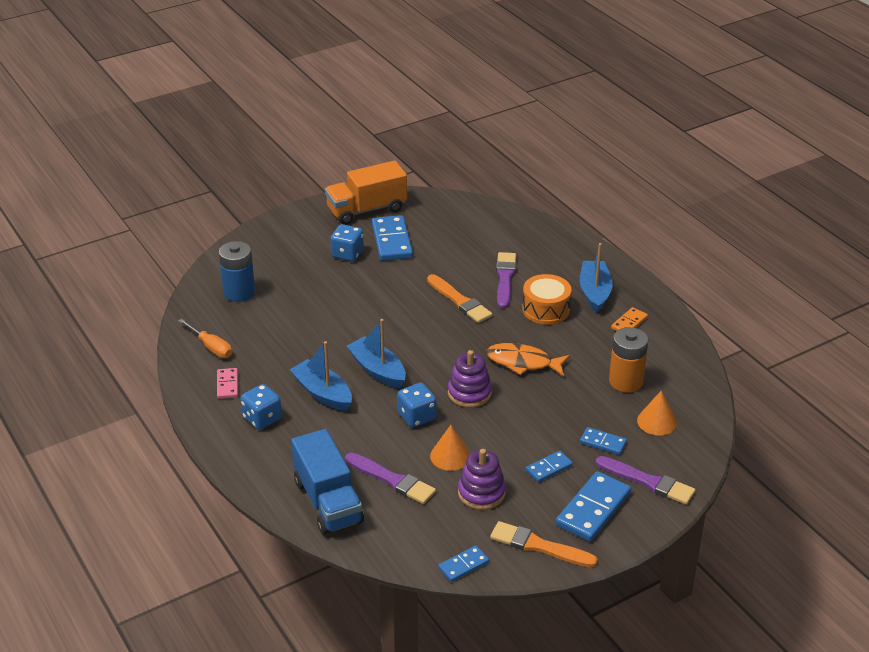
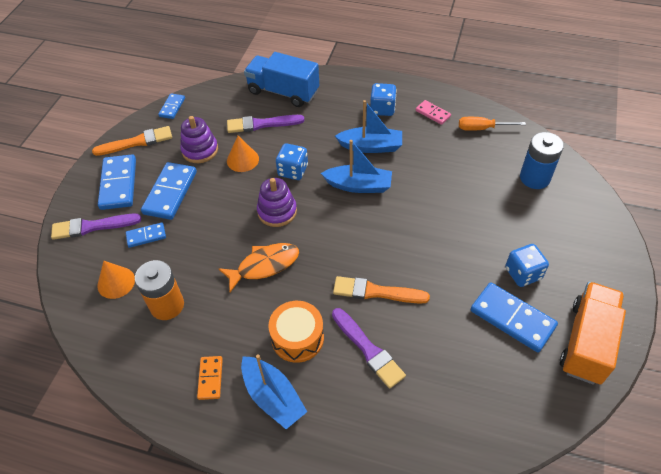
camera: 140 degrees right, 15 degrees up
blue domino [526,451,573,482] -> blue domino [141,162,197,220], size x1.84

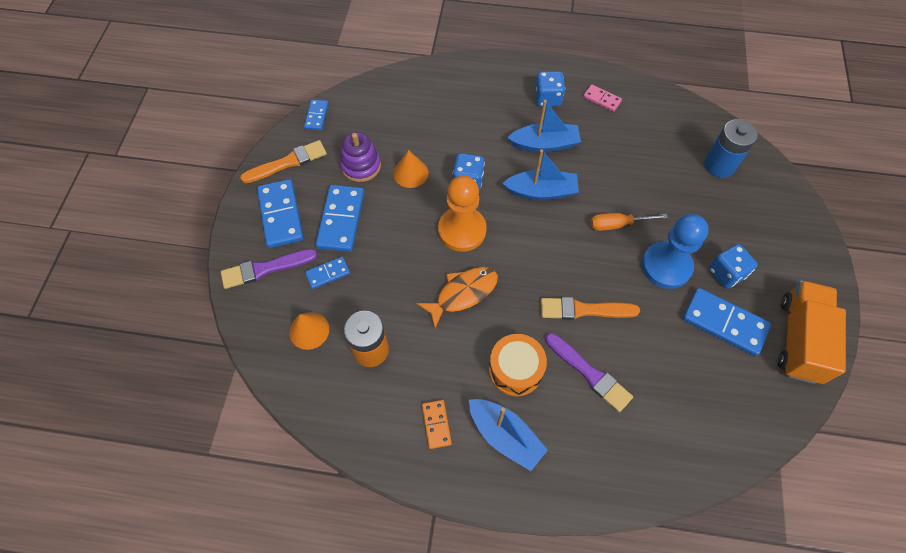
camera: 10 degrees left, 10 degrees up
purple brush [227,115,304,133] -> none
blue truck [244,52,319,107] -> none
purple stacking toy [257,178,297,227] -> orange pawn [438,176,487,252]
orange screwdriver [459,117,526,131] -> orange screwdriver moved to [591,213,668,231]
none -> blue pawn [641,214,709,289]

